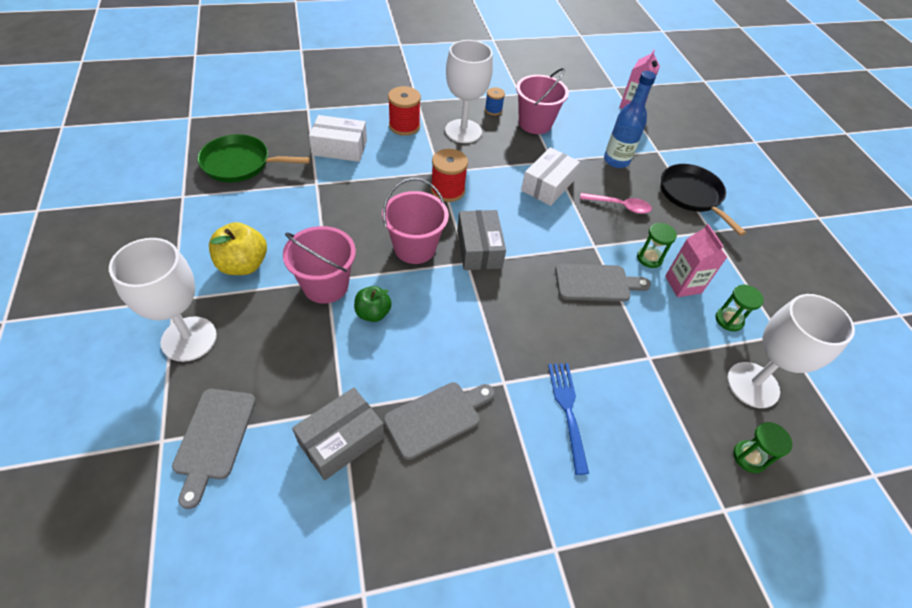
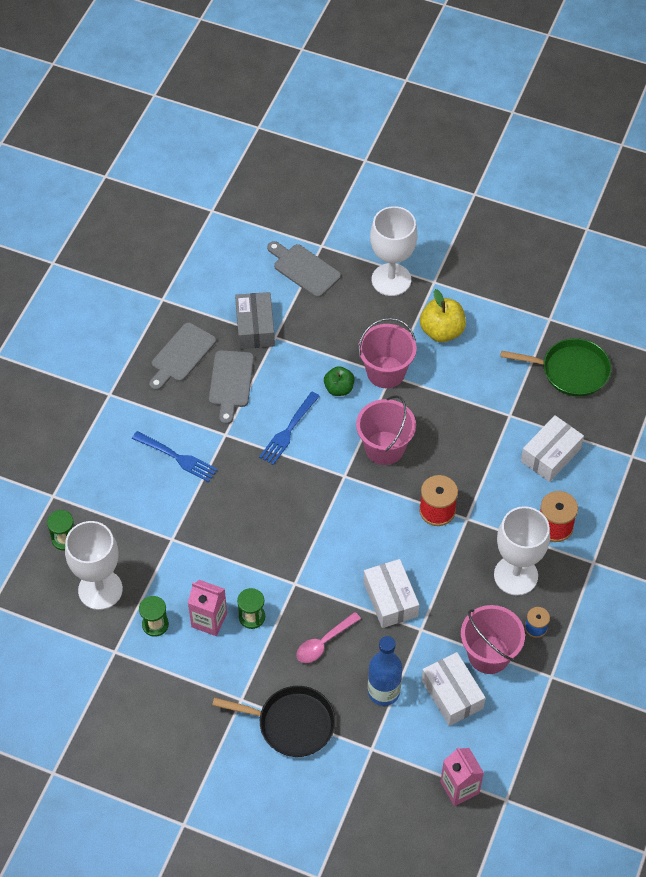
camera: 130 degrees right, 5 degrees up
green pan [197,134,310,182] -> green pan turned 60 degrees clockwise [500,338,611,397]
grey box [457,210,506,270] -> none
grey cutting board [555,264,651,301] -> grey cutting board moved to [149,323,216,390]
none -> blue fork [259,392,320,465]
none -> white box [422,652,485,726]

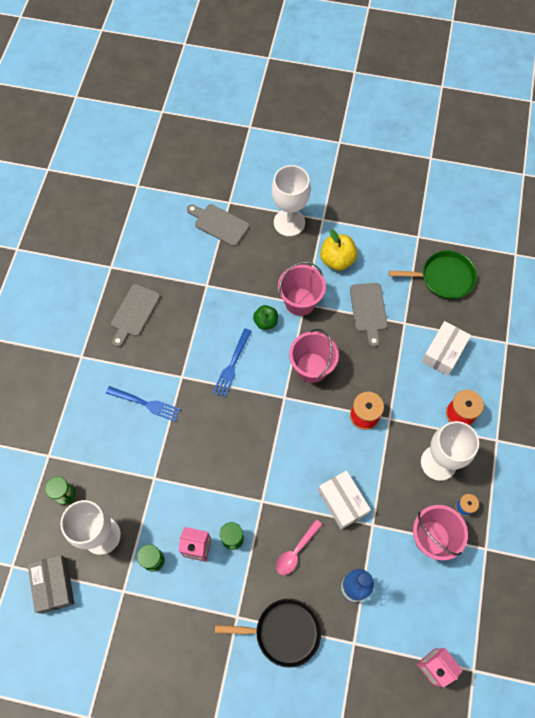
camera: 10 degrees left, 10 degrees up
grey cutting board [209,350,254,424] -> grey cutting board moved to [350,283,387,347]
grey box [235,292,275,349] -> grey box moved to [28,555,75,614]
white box [422,652,485,726] -> none

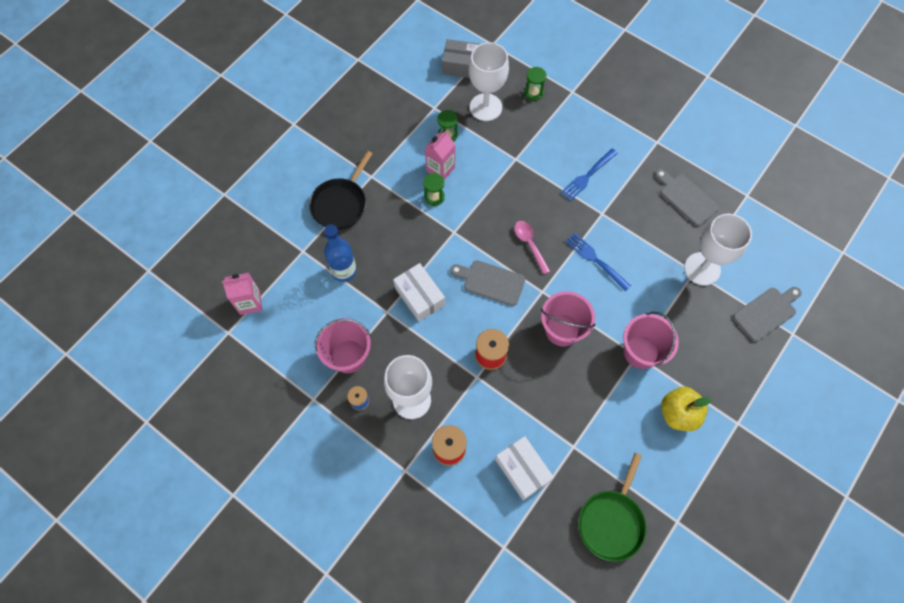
camera: 115 degrees right, 0 degrees up
green apple [253,305,278,330] -> none
white goblet [272,165,311,237] -> white goblet moved to [684,214,752,286]
pink spoon [276,519,322,575] -> pink spoon moved to [514,221,550,274]
white box [318,470,371,530] -> white box turned 60 degrees clockwise [393,263,445,322]
grey cutting board [350,283,387,347] -> grey cutting board moved to [450,260,525,306]

